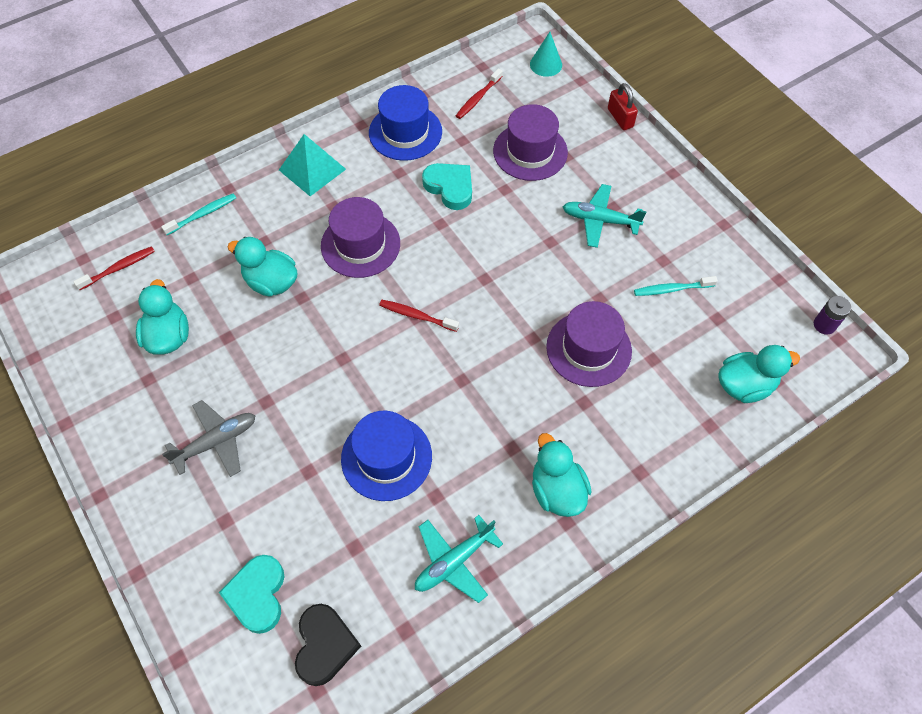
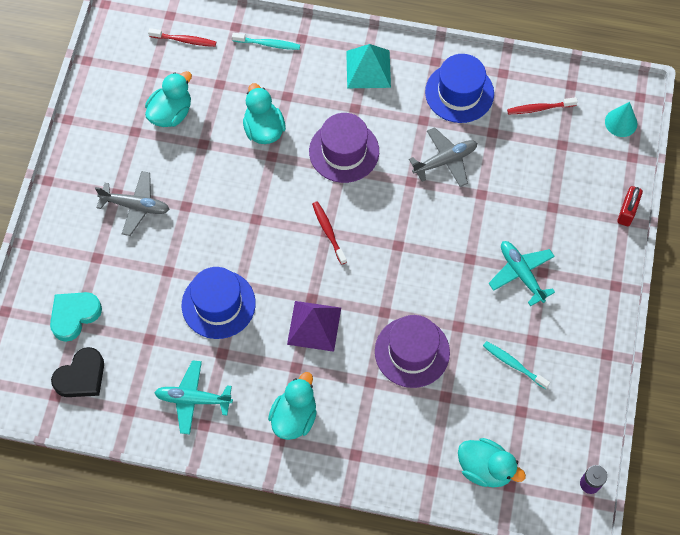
camera: 45 degrees right, 5 degrees up
turquoise heart [422,163,472,210] -> grey plane [409,127,477,187]
purple hat [493,104,568,181] -> none
none -> purple pyramid [287,301,341,352]

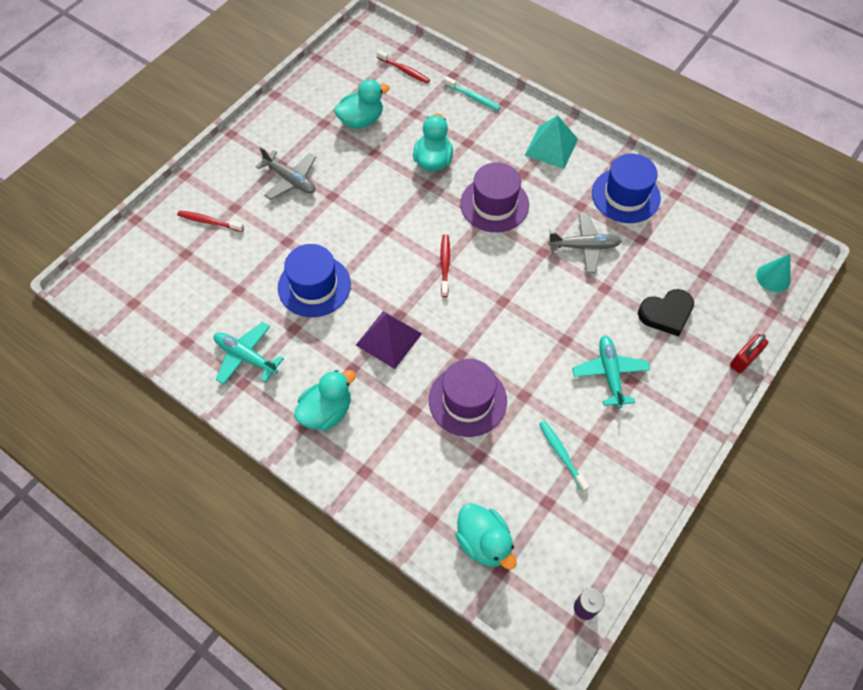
camera: 25 degrees right, 5 degrees down
turquoise heart [50,292,102,342] -> none
black heart [51,347,104,397] -> black heart moved to [638,289,694,336]
red toothbrush [507,97,578,114] -> red toothbrush moved to [177,211,244,232]

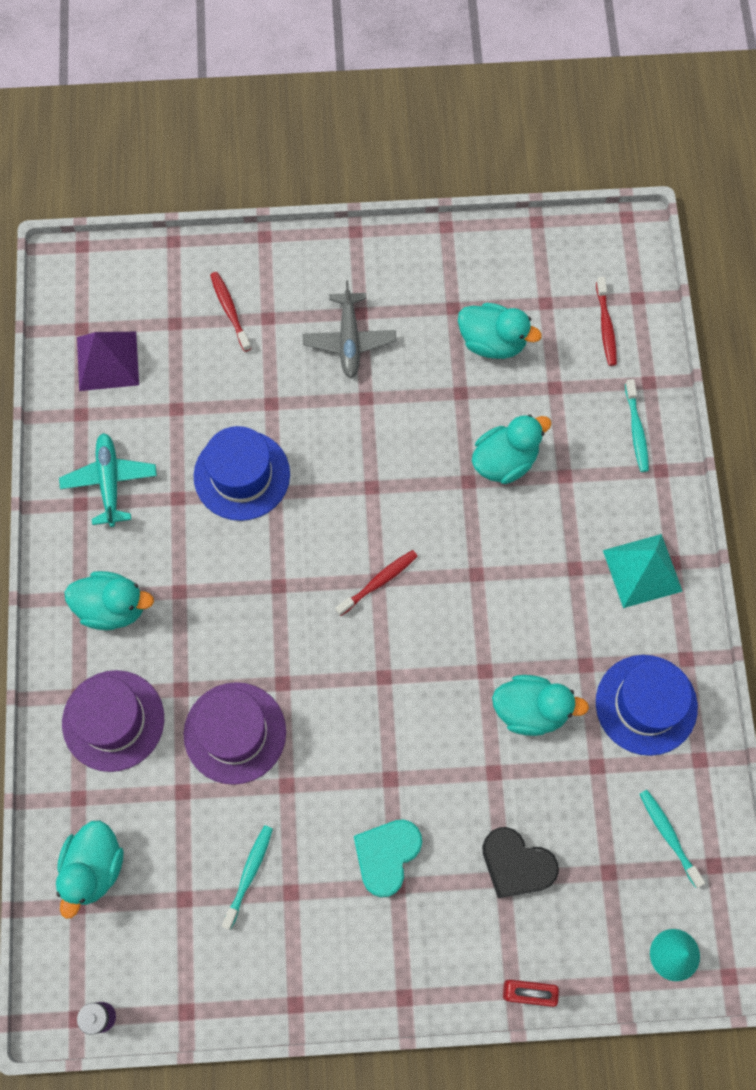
camera: 50 degrees right, 10 degrees up
purple pyramid [356,311,422,369] -> purple pyramid moved to [77,332,139,391]
purple hat [460,162,529,232] -> purple hat moved to [62,670,164,772]
grey plane [548,213,622,273] -> turquoise duck [492,675,589,736]
turquoise plane [572,335,650,408] -> turquoise heart [354,819,422,898]
none -> turquoise toothbrush [640,790,705,888]

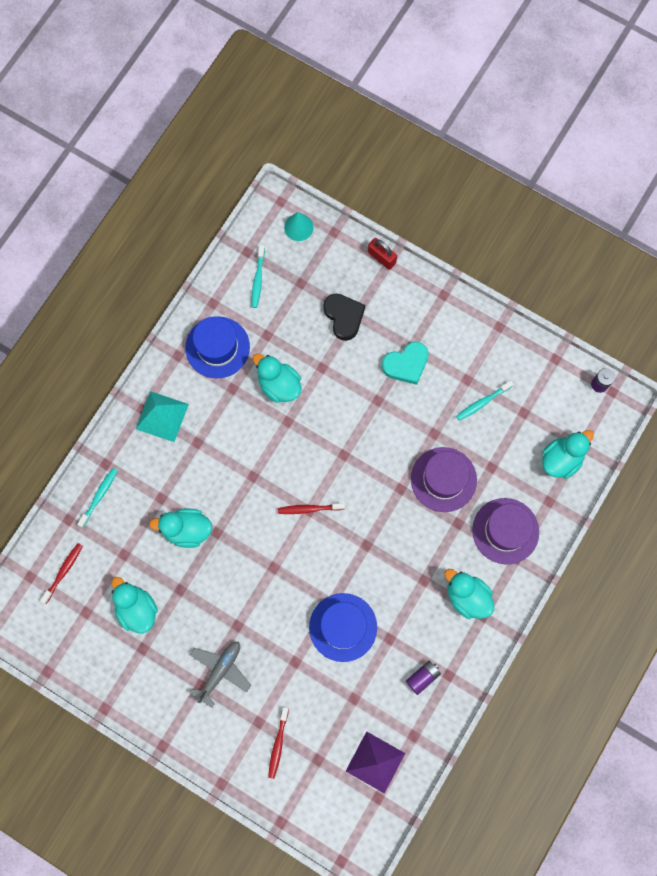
camera: 145 degrees left, 5 degrees up
turquoise plane [59,433,157,527] -> purple battery [406,661,441,695]

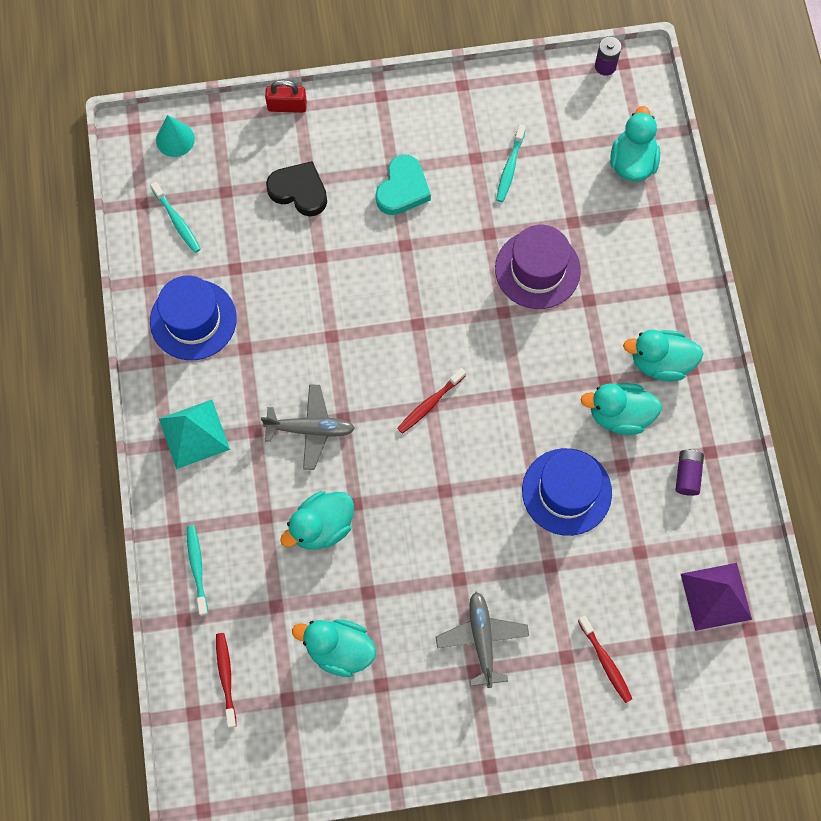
camera: 40 degrees left, 5 degrees down
turquoise duck [253,354,301,403] -> turquoise duck moved to [581,383,662,435]
purple hat [472,498,539,564] -> none
none -> grey plane [261,384,355,470]

